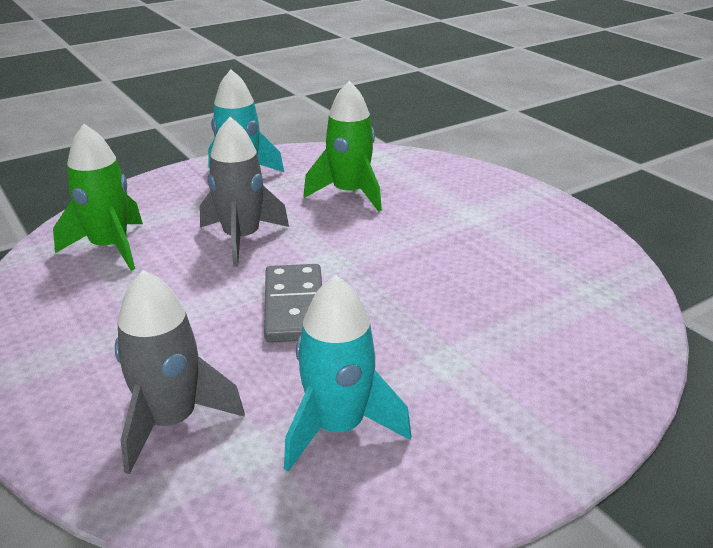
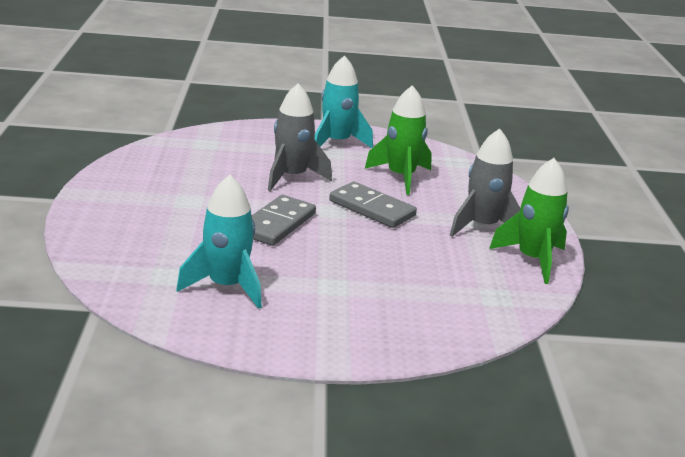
camera: 30 degrees right, 5 degrees down
green rocket [53,124,143,271] -> green rocket moved to [489,158,569,284]
grey rocket [115,270,245,474] -> grey rocket moved to [450,129,520,237]
none -> grey domino [329,182,417,228]

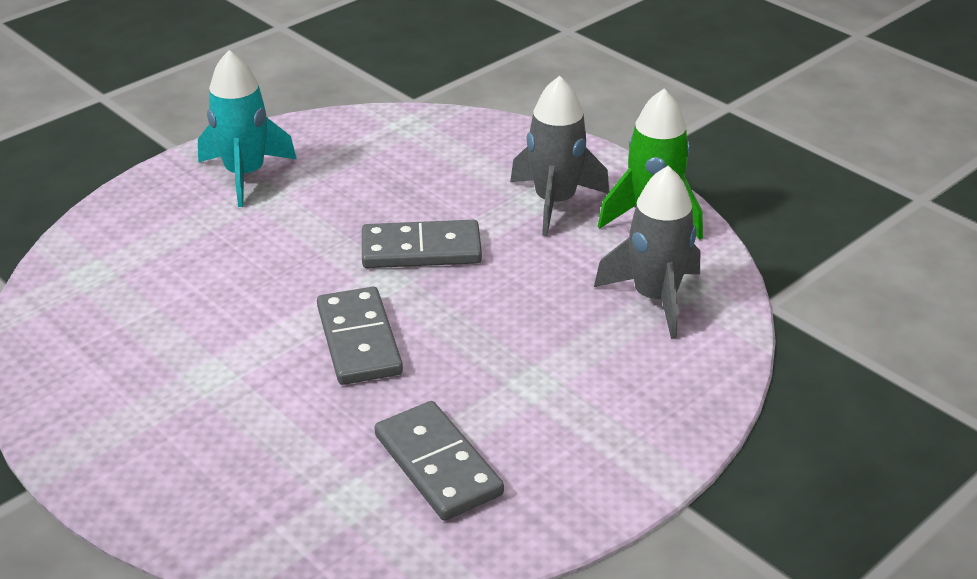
camera: 40 degrees left, 10 degrees up
turquoise rocket [176,175,262,309] -> grey domino [375,401,504,521]
grey rocket [268,83,332,191] -> grey rocket moved to [594,166,700,339]
green rocket [365,85,432,195] -> none

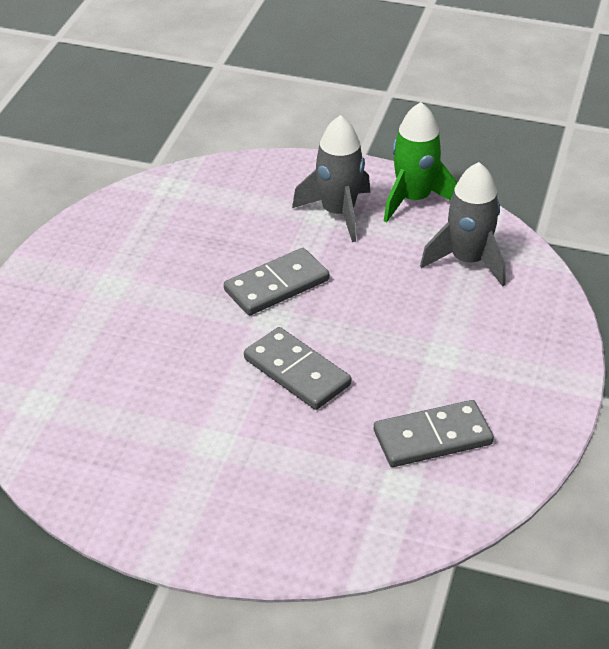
camera: 30 degrees left, 5 degrees up
turquoise rocket [198,50,297,207] -> none
grey domino [375,401,504,521] -> grey domino turned 45 degrees counterclockwise [374,400,494,467]

